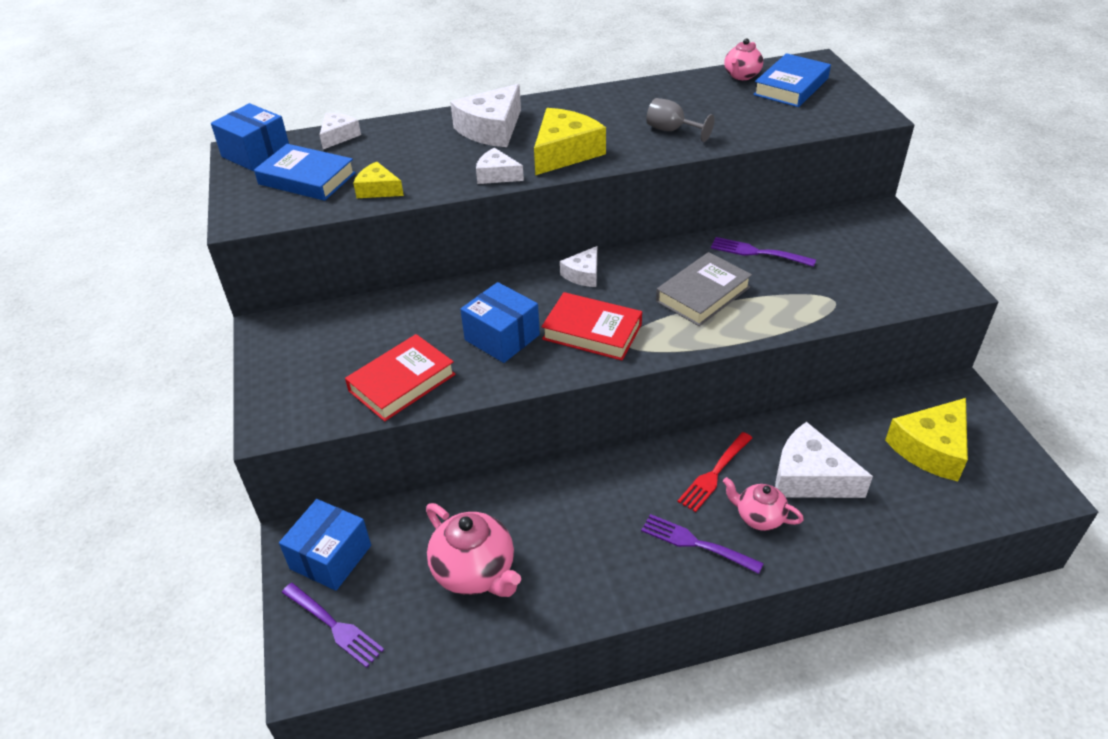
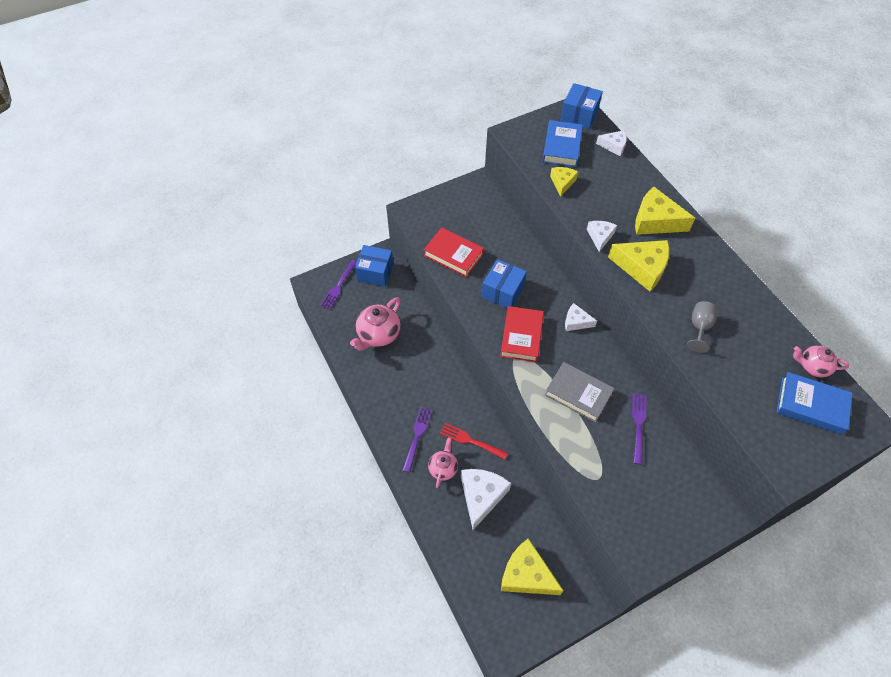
camera: 75 degrees right, 15 degrees up
white cheese [450,84,521,147] -> yellow cheese [635,187,695,235]

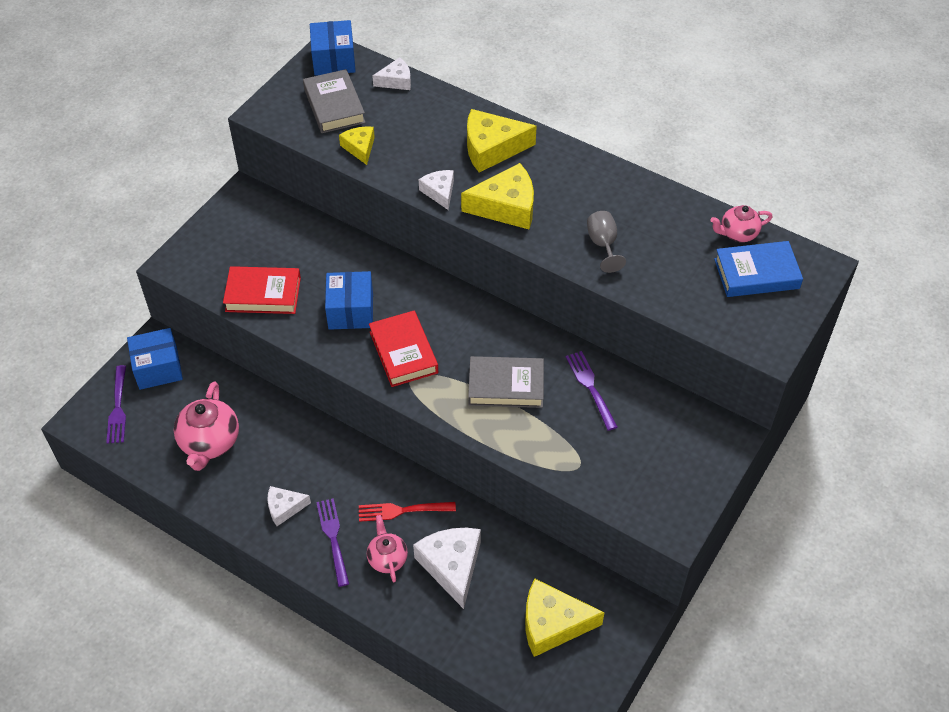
camera: 30 degrees left, 5 degrees down
blue book [542,120,583,167] -> grey book [303,69,366,133]
white cheese [565,303,597,331] -> white cheese moved to [267,486,311,526]

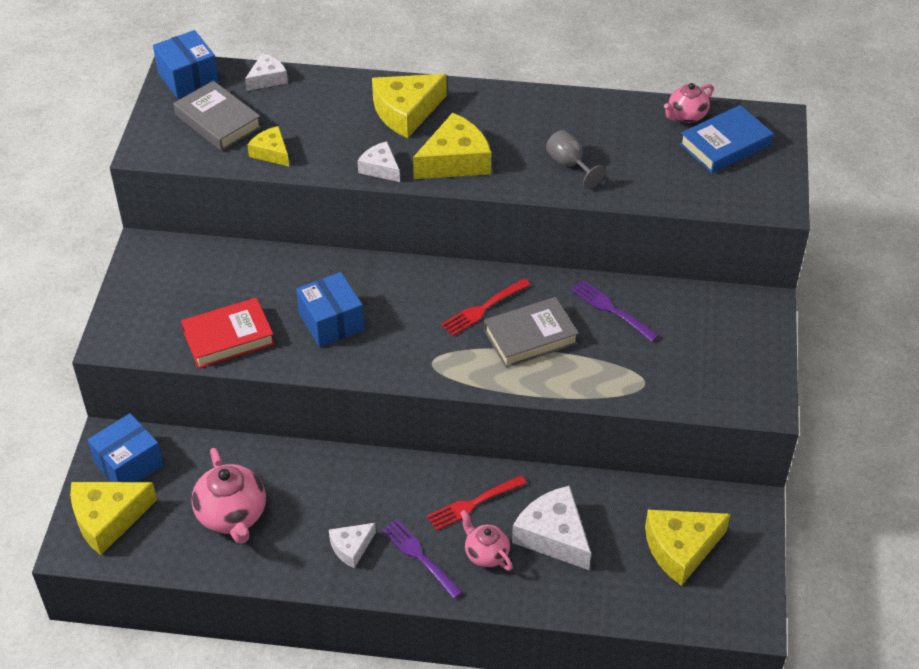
camera: 25 degrees left, 5 degrees down
purple fork [106,365,126,444] -> yellow cheese [70,482,157,555]
red book [369,311,438,387] -> none
none -> red fork [441,279,531,336]

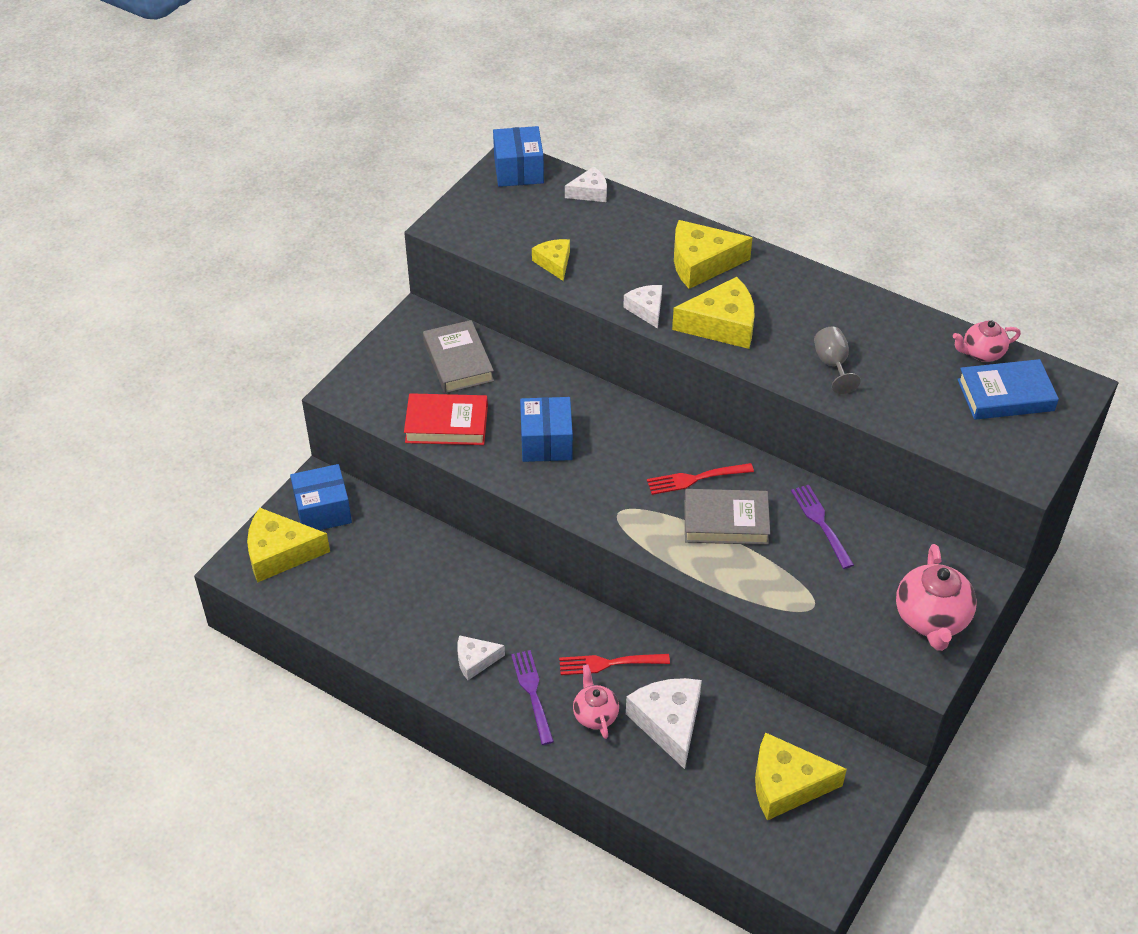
camera: 25 degrees right, 0 degrees up
grey book [173,81,262,151] -> grey book moved to [423,320,494,393]
pink teapot [191,448,266,544] -> pink teapot moved to [896,544,977,651]

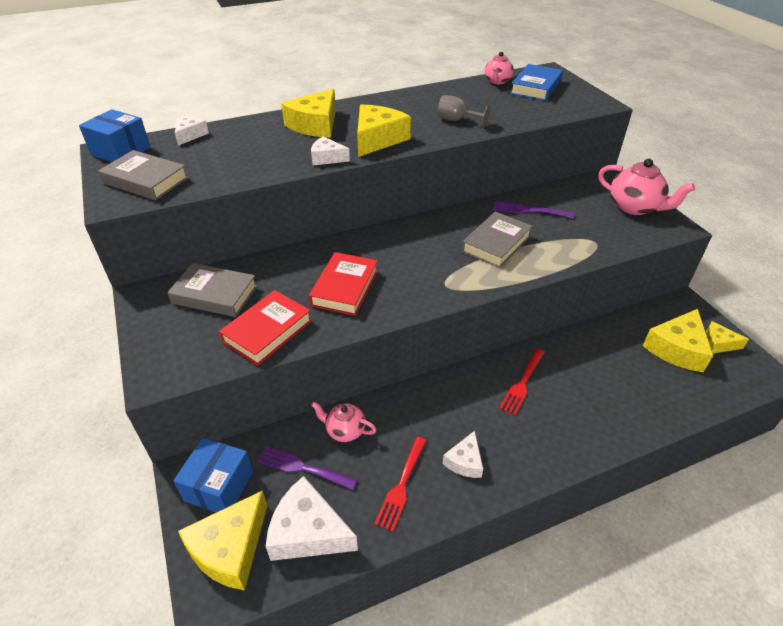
camera: 55 degrees left, 5 degrees down
purple fork [511,650,554,745] -> purple fork moved to [258,446,357,490]
blue box [520,397,573,462] -> red book [309,252,378,316]
yellow cheese [532,239,570,281] -> yellow cheese moved to [706,321,749,353]
pink teapot [573,665,619,739] -> pink teapot moved to [311,401,376,442]
white cheese [626,678,702,769] -> white cheese moved to [266,476,358,561]
red fork [647,463,754,495] -> red fork moved to [374,437,427,532]
none -> grey book [98,150,189,201]

